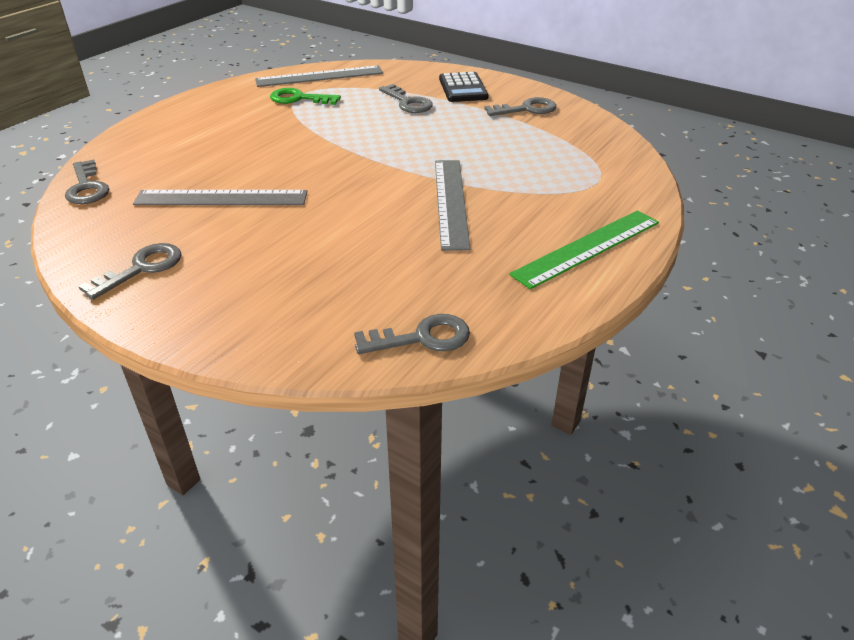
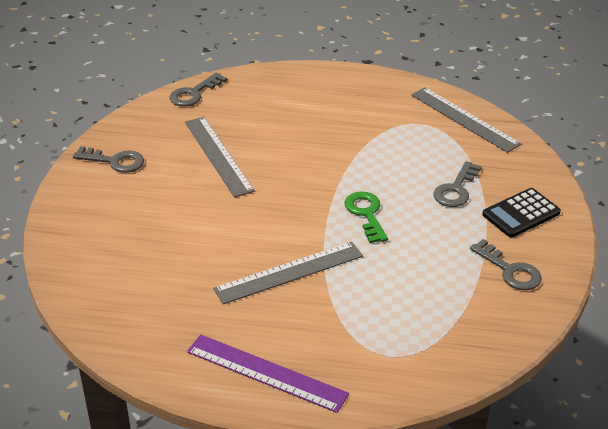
camera: 65 degrees right, 0 degrees up
green key [270,88,341,105] -> green key moved to [345,191,388,243]
grey key [354,314,470,354] -> none
green ruler [509,210,659,289] -> purple ruler [187,334,349,413]

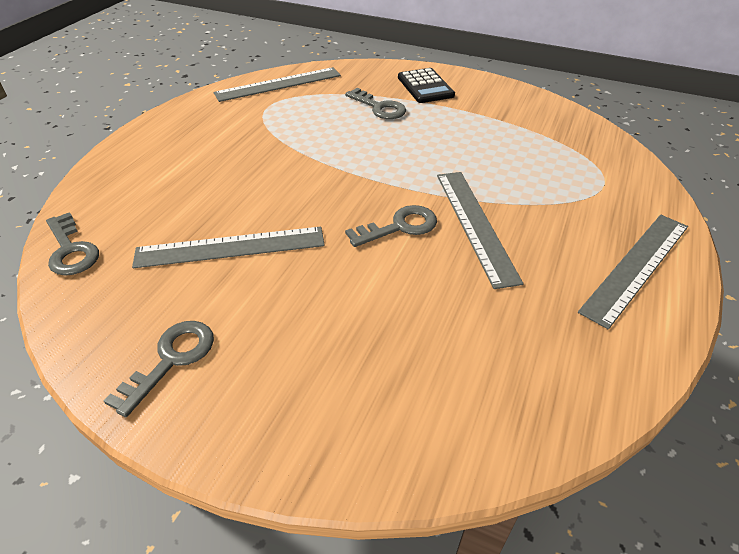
camera: 75 degrees left, 5 degrees up
purple ruler [187,334,349,413] -> grey ruler [578,215,688,329]
green key [345,191,388,243] -> none
grey key [470,239,542,290] -> grey key moved to [345,205,437,247]

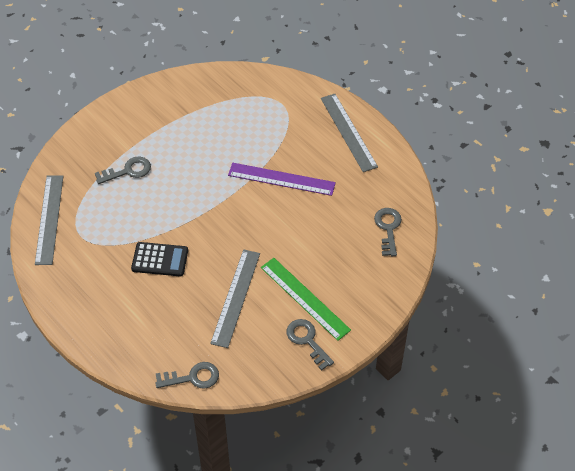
camera: 65 degrees left, 10 degrees up
grey key [345,205,437,247] -> grey key moved to [374,208,402,256]
black calculator [398,68,455,103] -> black calculator moved to [131,242,188,277]
grey ruler [437,172,524,289] -> purple ruler [228,163,336,196]
none -> green ruler [261,258,351,341]

